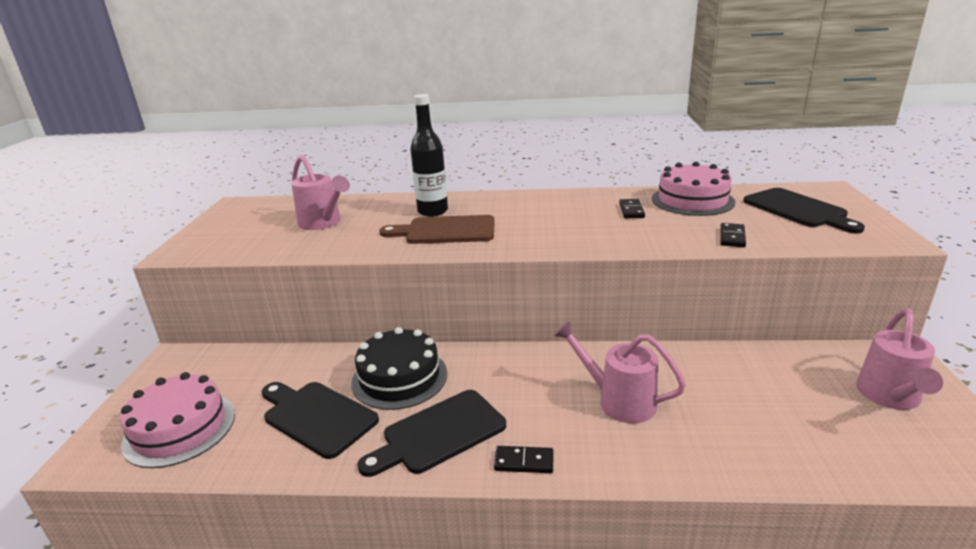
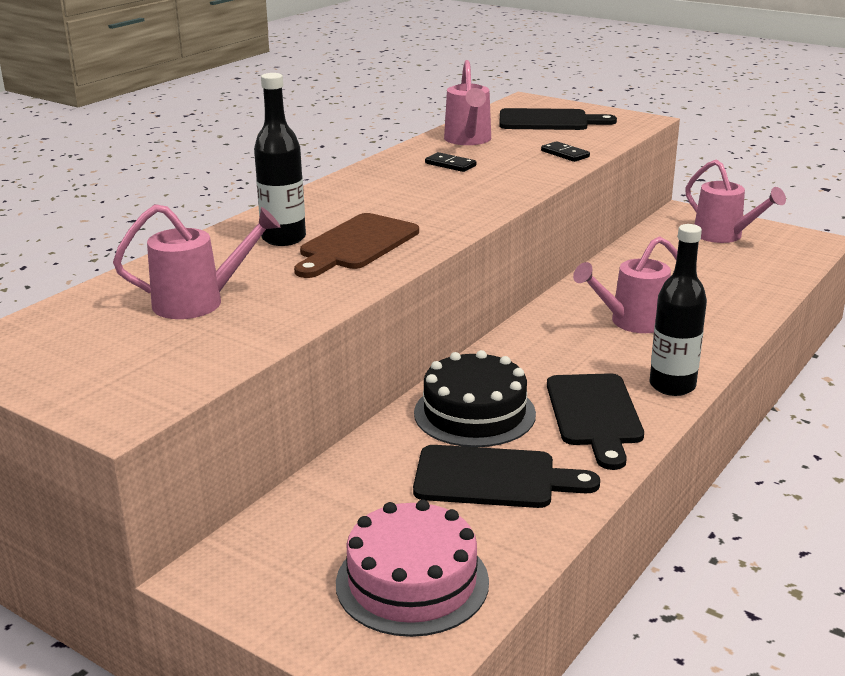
camera: 60 degrees left, 0 degrees up
black cutting board [262,382,379,459] -> black cutting board turned 150 degrees counterclockwise [413,445,600,508]
black domino [494,446,554,473] -> black bottle [650,224,707,396]
pink cake [652,162,735,216] -> pink watering can [444,60,491,145]

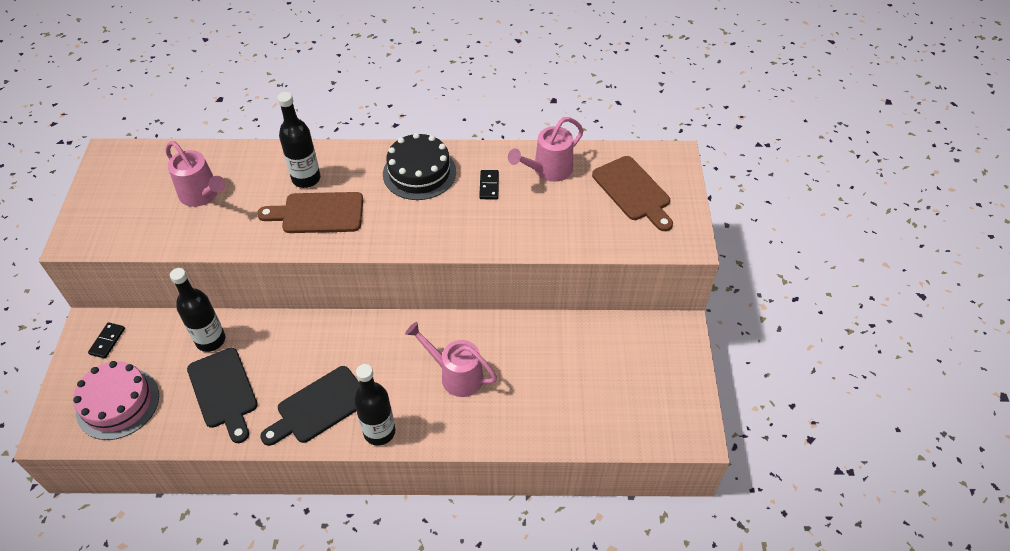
camera: 55 degrees right, 25 degrees up
black cake [414,350,536,447] -> black cake moved to [383,133,456,200]
black cutting board [499,108,617,130] -> brown cutting board [592,156,673,231]
black domino [541,141,590,162] -> black domino moved to [88,322,125,359]
pink watering can [685,159,786,243] -> none
none -> black bottle [170,268,225,352]

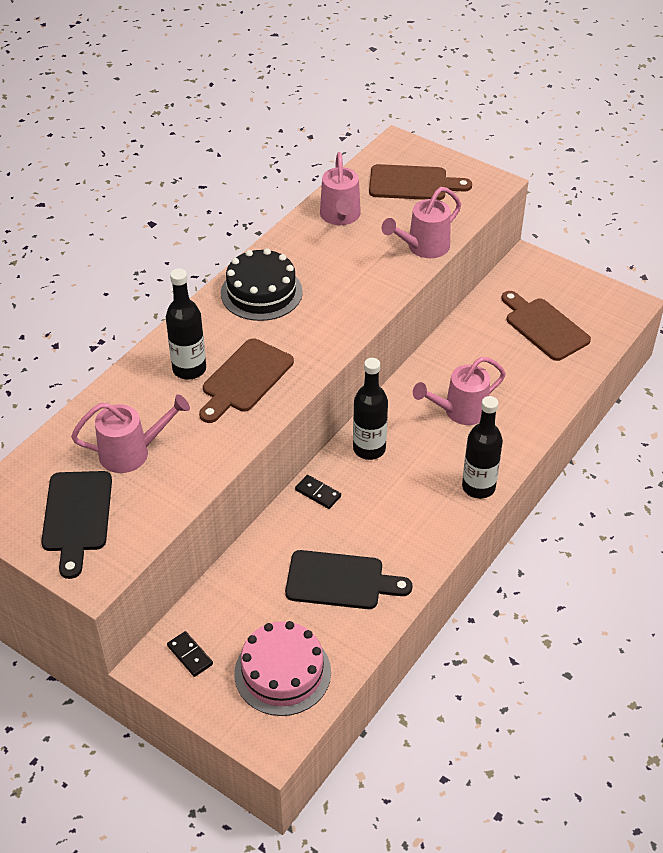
camera: 55 degrees left, 5 degrees down
black bottle [170,268,225,352] -> black bottle moved to [353,358,388,460]
black cutting board [260,366,360,446] -> black cutting board moved to [41,471,112,579]
black domino [479,170,499,200] -> black domino moved to [295,475,341,509]
none -> pink watering can [382,187,461,258]
none -> brown cutting board [501,291,591,361]

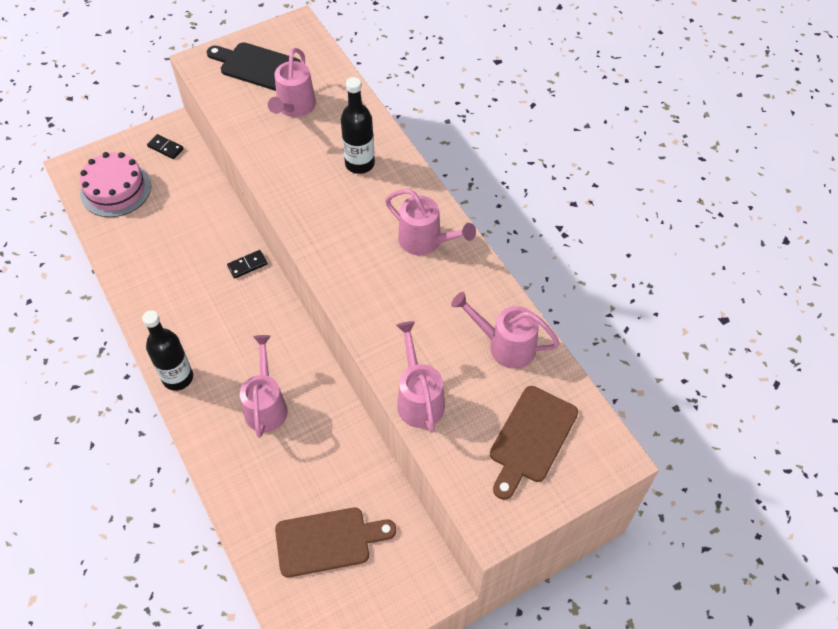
camera: 115 degrees right, 10 degrees up
black domino [167,631,213,677] -> black domino turned 45 degrees clockwise [147,134,184,159]
brown cutting board [199,338,294,423] -> none
black cake [221,248,303,321] -> pink watering can [385,189,476,255]
black cutting board [285,550,412,609] -> none
black bottle [353,358,388,460] -> none

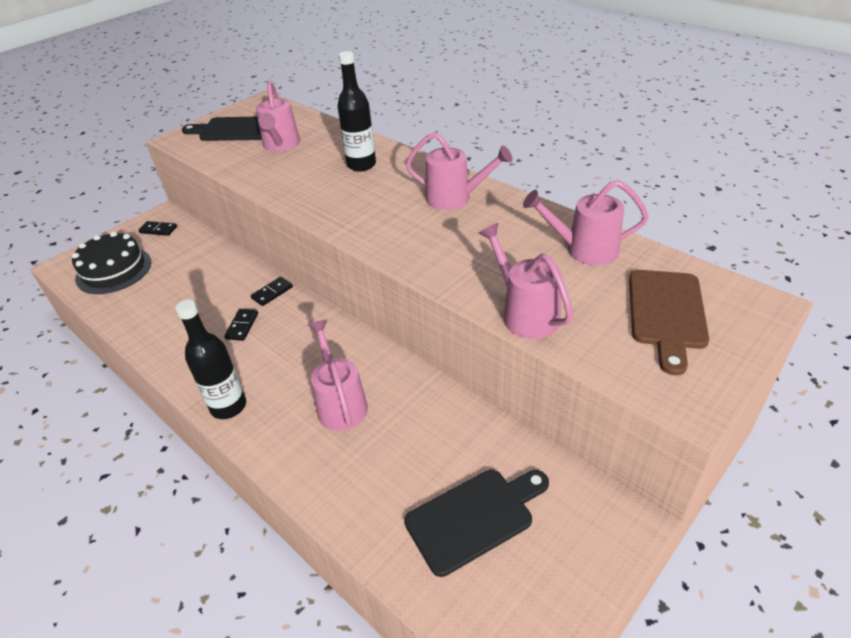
camera: 15 degrees left, 15 degrees down
pink cake [80,152,151,217] -> black cake [72,231,151,294]
brown cutting board [275,507,396,577] -> black cutting board [404,470,549,577]
none -> black domino [224,309,258,341]

